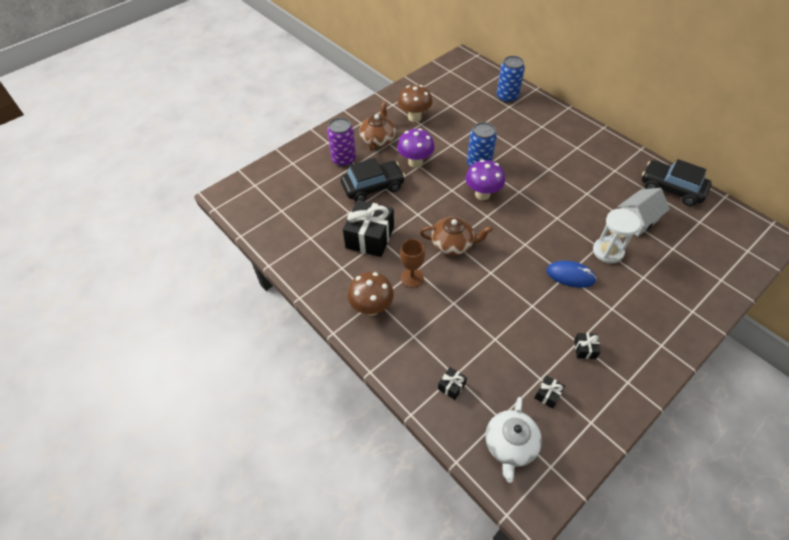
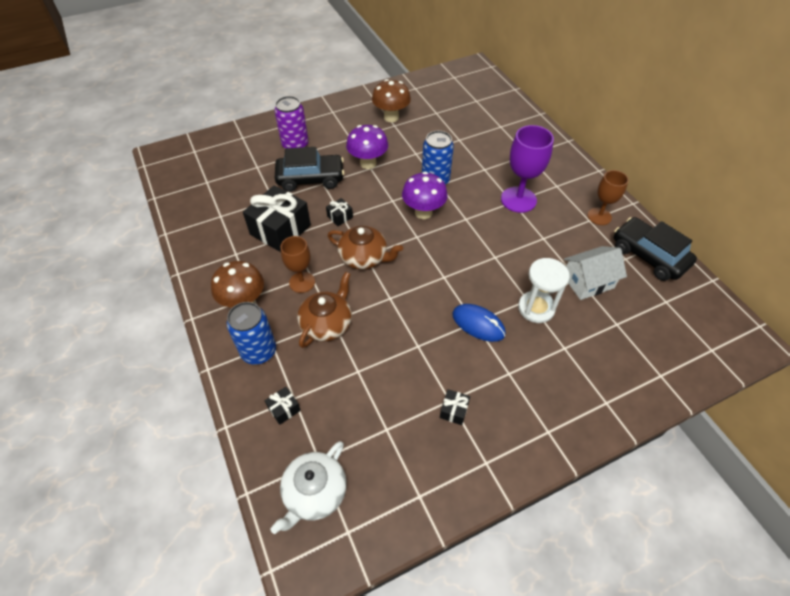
camera: 15 degrees right, 0 degrees up
brown teapot [359,101,396,151] -> brown teapot moved to [297,272,352,348]
blue can [497,56,525,103] -> blue can moved to [226,302,276,365]
black gift [534,375,565,409] -> black gift moved to [326,198,353,226]
none -> purple goblet [501,125,554,213]
none -> brown goblet [588,170,629,225]

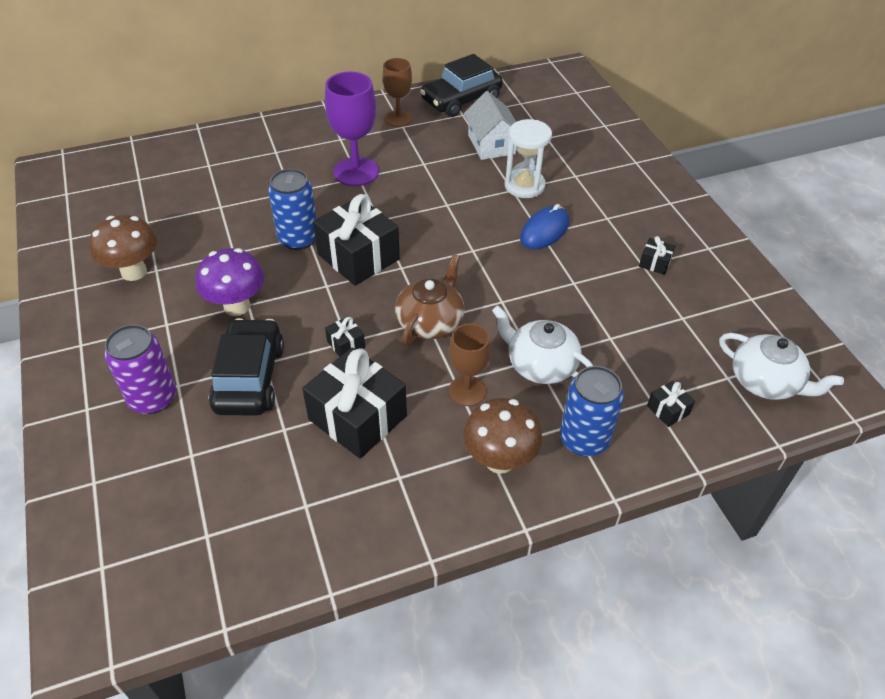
camera: 85 degrees left, 5 degrees down
brown teapot [297,272,352,348] -> white teapot [492,305,593,384]
purple mushroom [402,172,448,219] -> black gift [313,194,400,286]

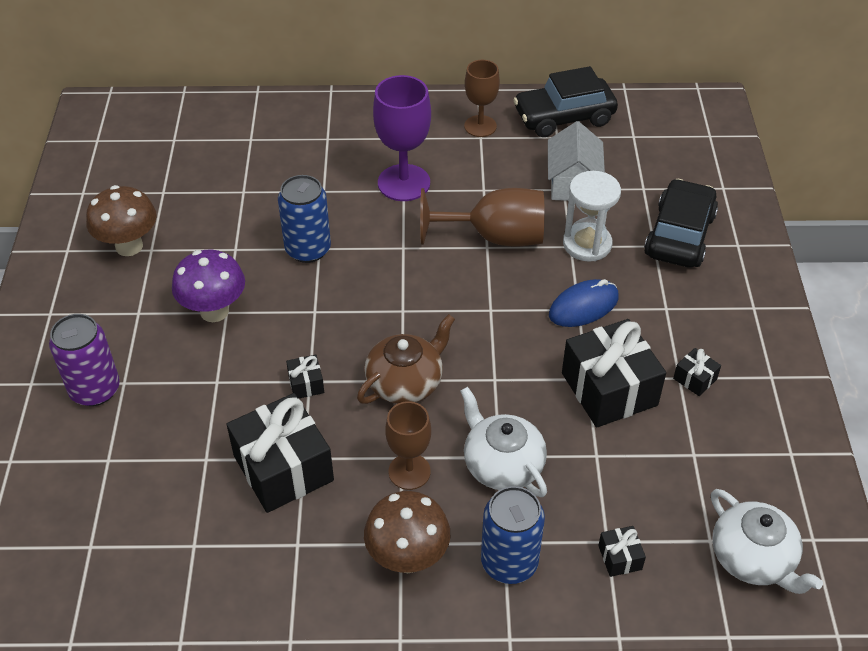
camera: 20 degrees right, 0 degrees up
black car [209,318,284,416] -> black car moved to [644,179,718,268]
black gift [313,194,400,286] -> black gift moved to [562,319,666,427]
none -> brown goblet [420,188,544,246]

